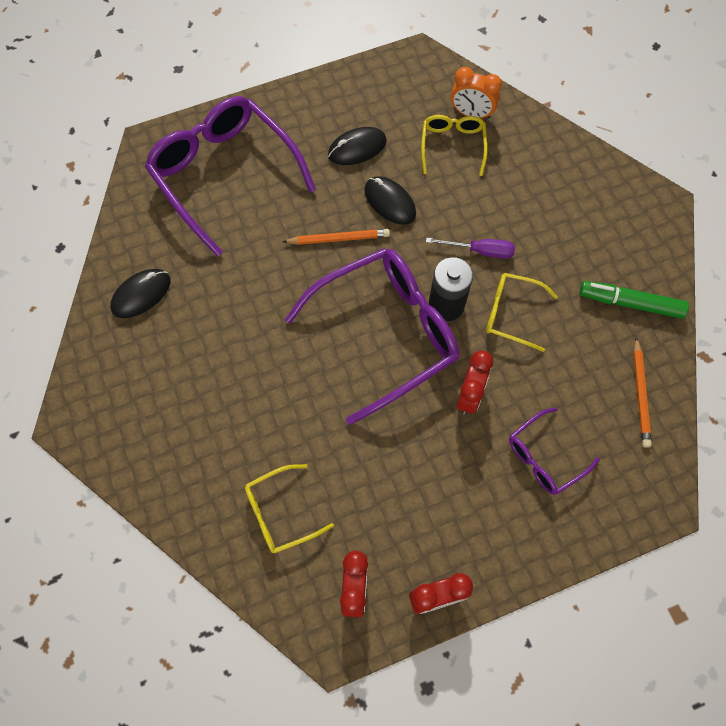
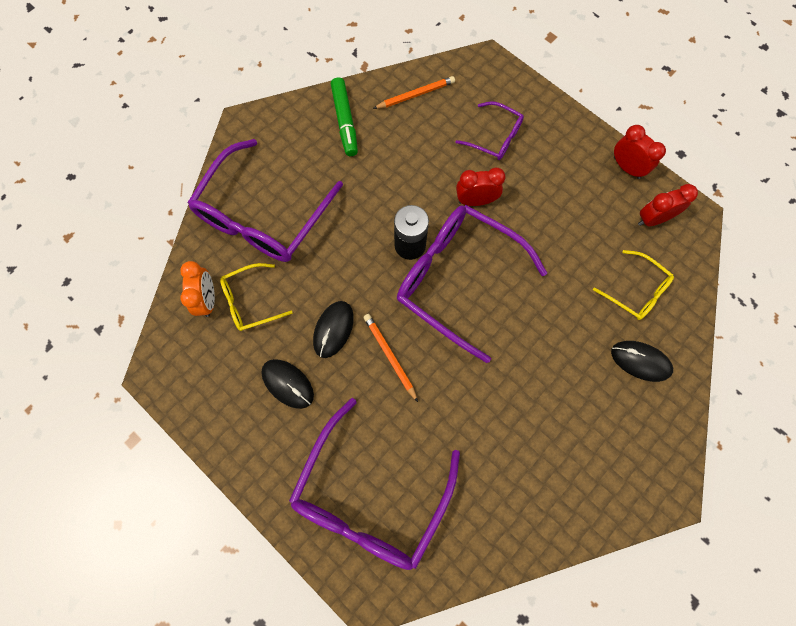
camera: 115 degrees left, 5 degrees up
black mouse [110,269,170,318] -> black mouse moved to [611,341,673,382]
purple screwdriver [426,238,515,259] -> none
yellow glasses [486,273,558,352] -> none
none -> purple glasses [187,139,343,262]

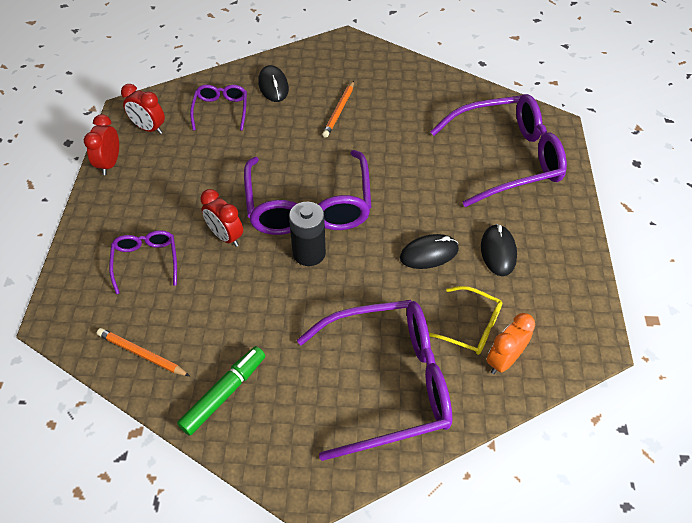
camera: 130 degrees left, 20 degrees down
orange pencil [363,314,418,402] -> orange pencil moved to [322,81,354,138]
yellow glasses [593,250,674,320] -> purple glasses [190,85,247,131]

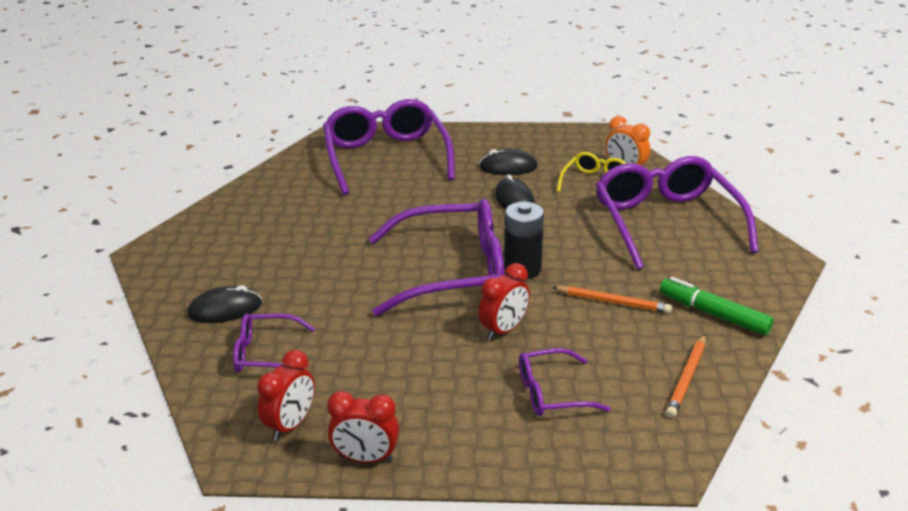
camera: 90 degrees left, 20 degrees down
orange pencil [322,81,354,138] -> orange pencil moved to [552,286,672,313]

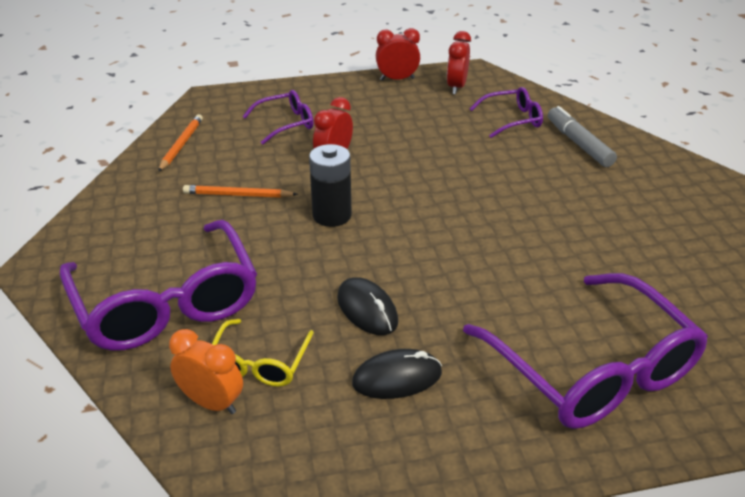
camera: 165 degrees right, 5 degrees up
black mouse [187,285,262,323] -> grey marker [548,106,617,167]
purple glasses [369,199,505,316] -> none
green marker [660,277,774,335] -> none

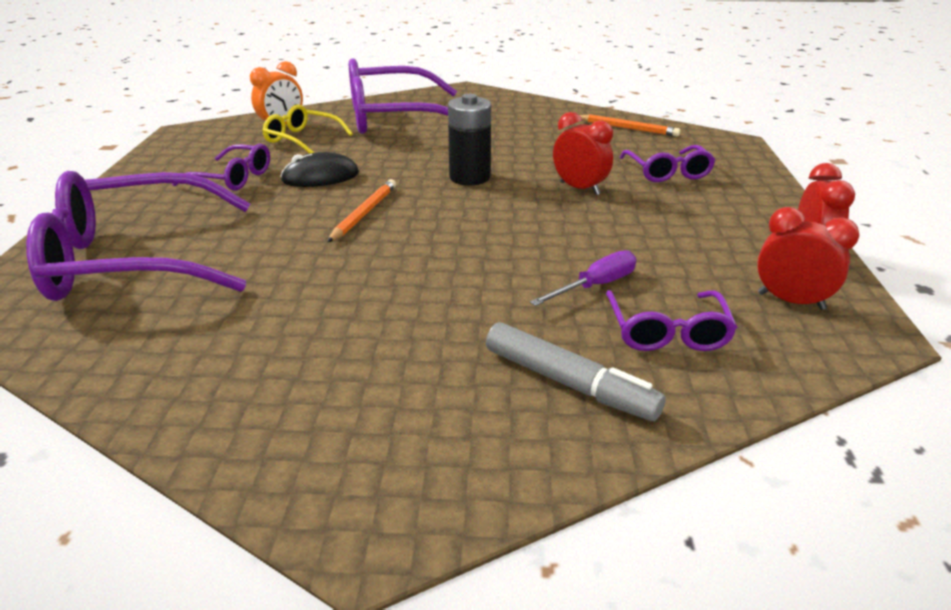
camera: 105 degrees right, 5 degrees down
orange pencil [183,185,298,198] -> orange pencil moved to [328,179,396,242]
black mouse [352,349,442,399] -> purple glasses [172,144,270,191]
grey marker [548,106,617,167] -> grey marker turned 45 degrees clockwise [486,322,666,421]
none -> purple screwdriver [530,250,636,306]

